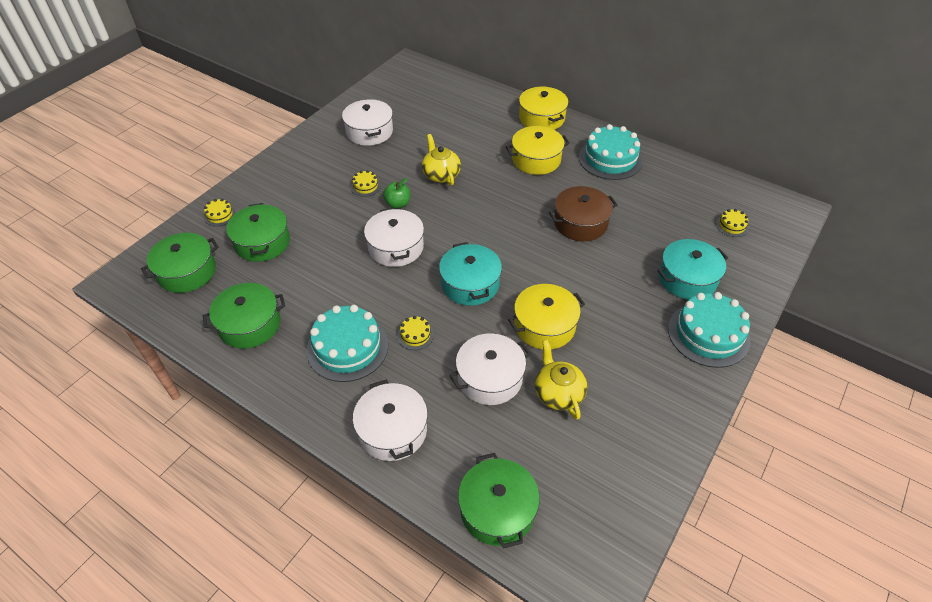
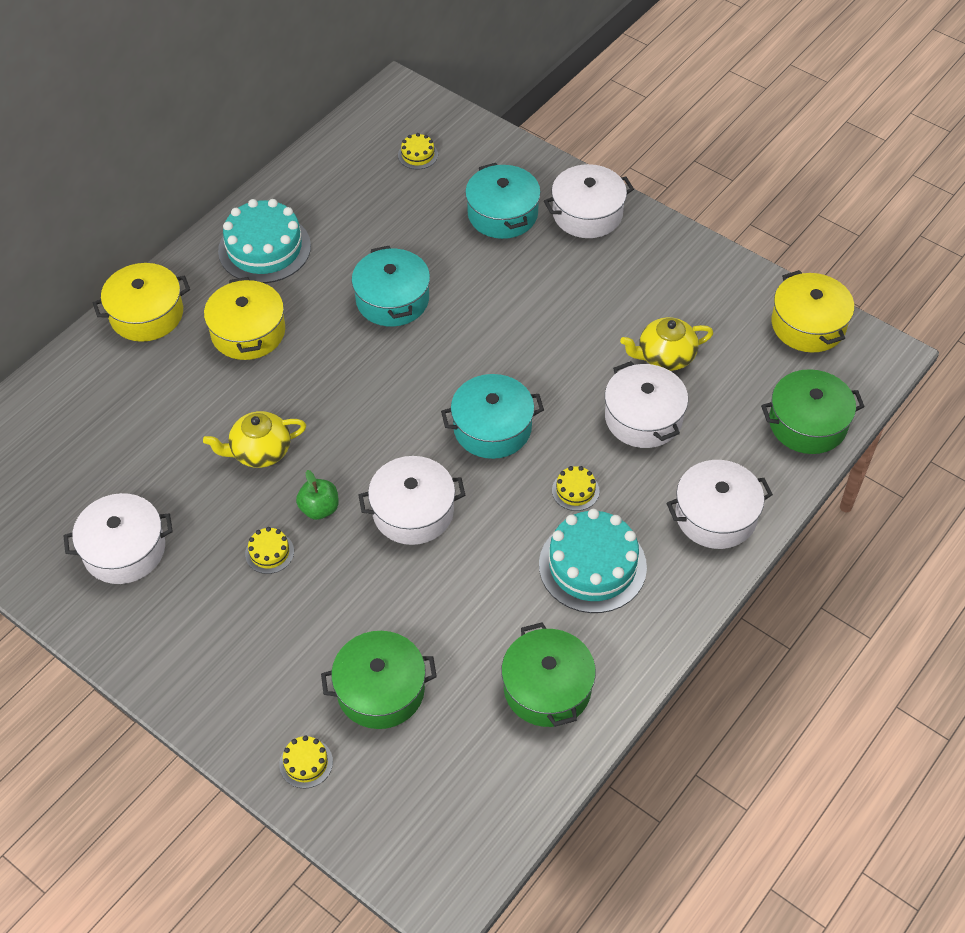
camera: 85 degrees left, 5 degrees up
green pot [141,233,219,293] -> none
yellow pot [508,284,585,349] -> yellow pot moved to [772,270,854,353]
brown pot [549,186,618,241] -> turquoise pot [352,246,430,327]
turquoise cake [668,292,750,368] -> white pot [544,164,634,238]

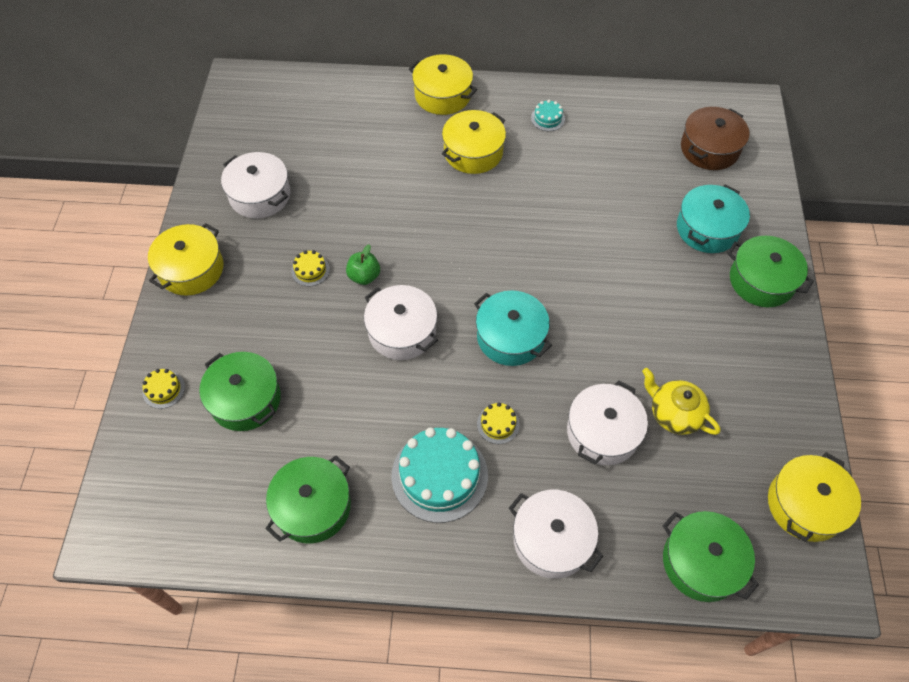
camera: 55 degrees right, 5 degrees up
yellow teapot [203,411,306,468] -> none
turquoise cake [218,199,311,283] -> turquoise cake [531,100,565,131], size x0.46
turquoise pot [352,246,430,327] -> none
yellow cake [398,133,438,169] -> brown pot [681,107,749,170]
white pot [544,164,634,238] -> green pot [727,236,814,307]
none -> yellow pot [148,223,223,295]

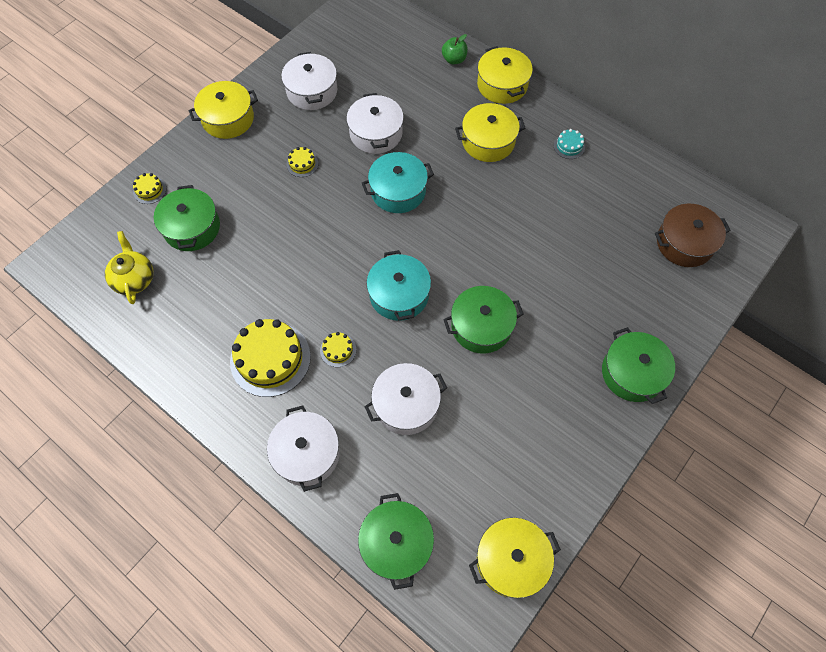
camera: 35 degrees right, 5 degrees up
green pot [265,455,351,543] -> green pot moved to [443,286,524,353]
green apple [346,244,380,285] -> green apple moved to [442,34,468,64]
white pot [364,285,438,360] -> white pot moved to [346,93,404,154]
turquoise cake [392,427,488,523] -> yellow cake [230,319,311,397]
yellow teapot [642,368,720,435] -> yellow teapot moved to [105,231,153,304]
turquoise pot [677,185,750,253] -> turquoise pot moved to [362,152,434,213]

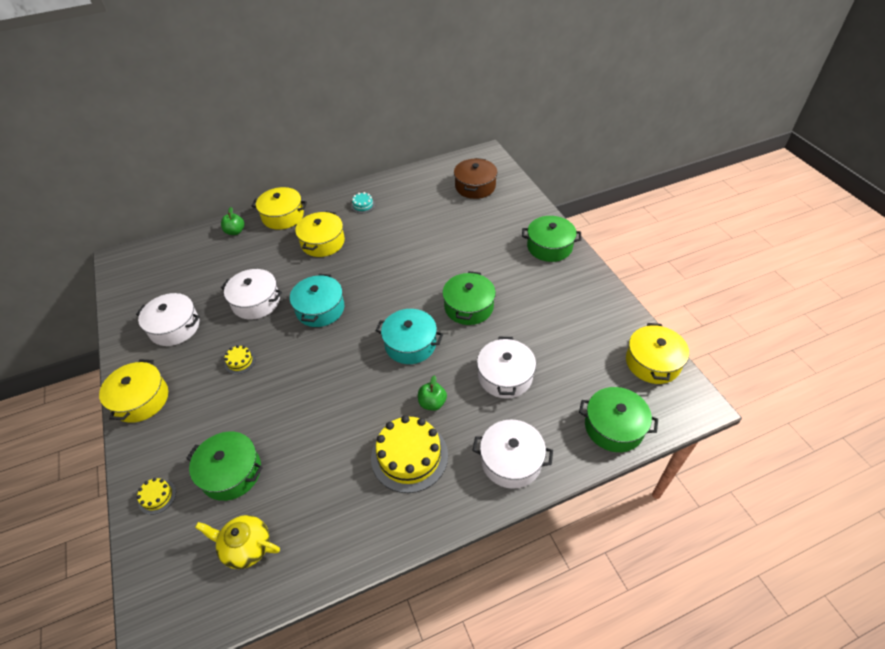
camera: 60 degrees left, 15 degrees down
yellow cake [320,332,356,367] -> green apple [418,375,447,411]

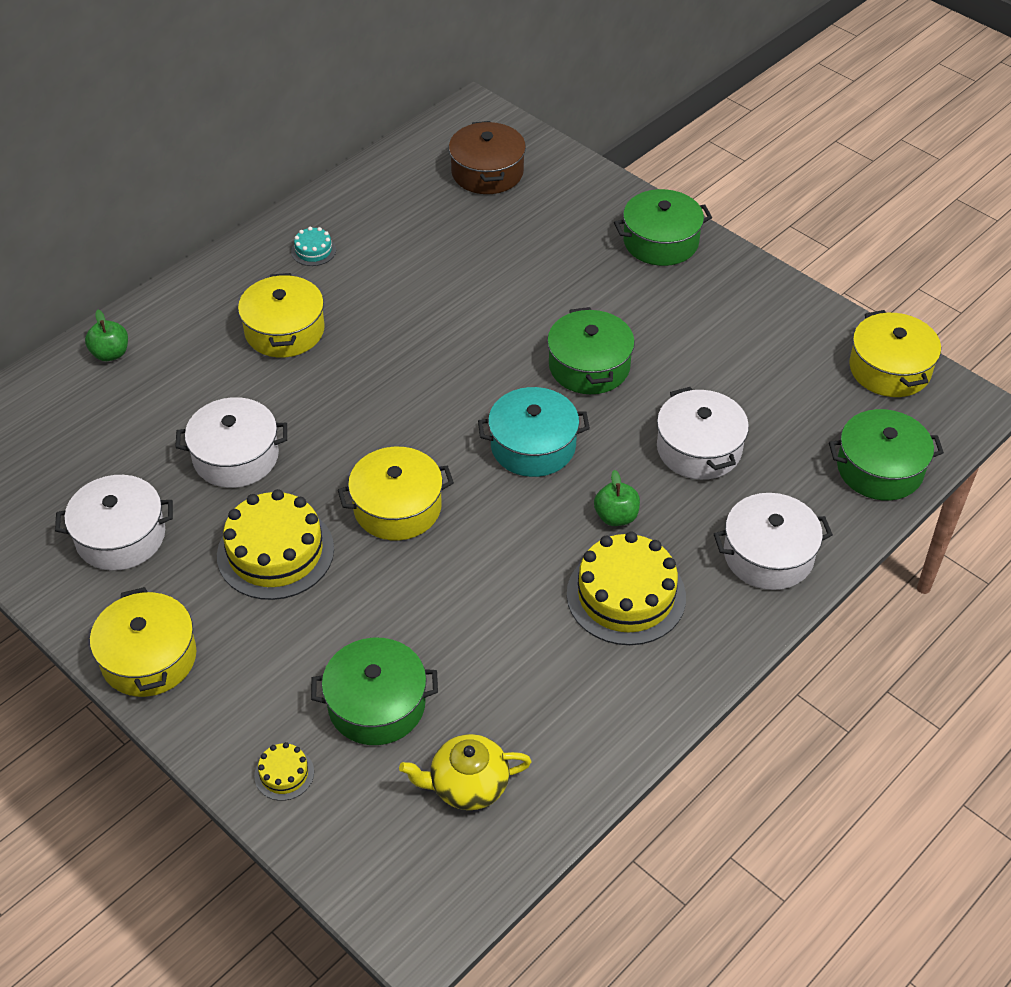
camera: 25 degrees left, 0 degrees up
yellow cake [224,345,256,374] -> yellow cake [217,489,334,600], size x2.19
yellow pot [251,187,307,230] -> yellow pot moved to [338,447,454,540]
turquoise pot [290,274,344,327] -> none

